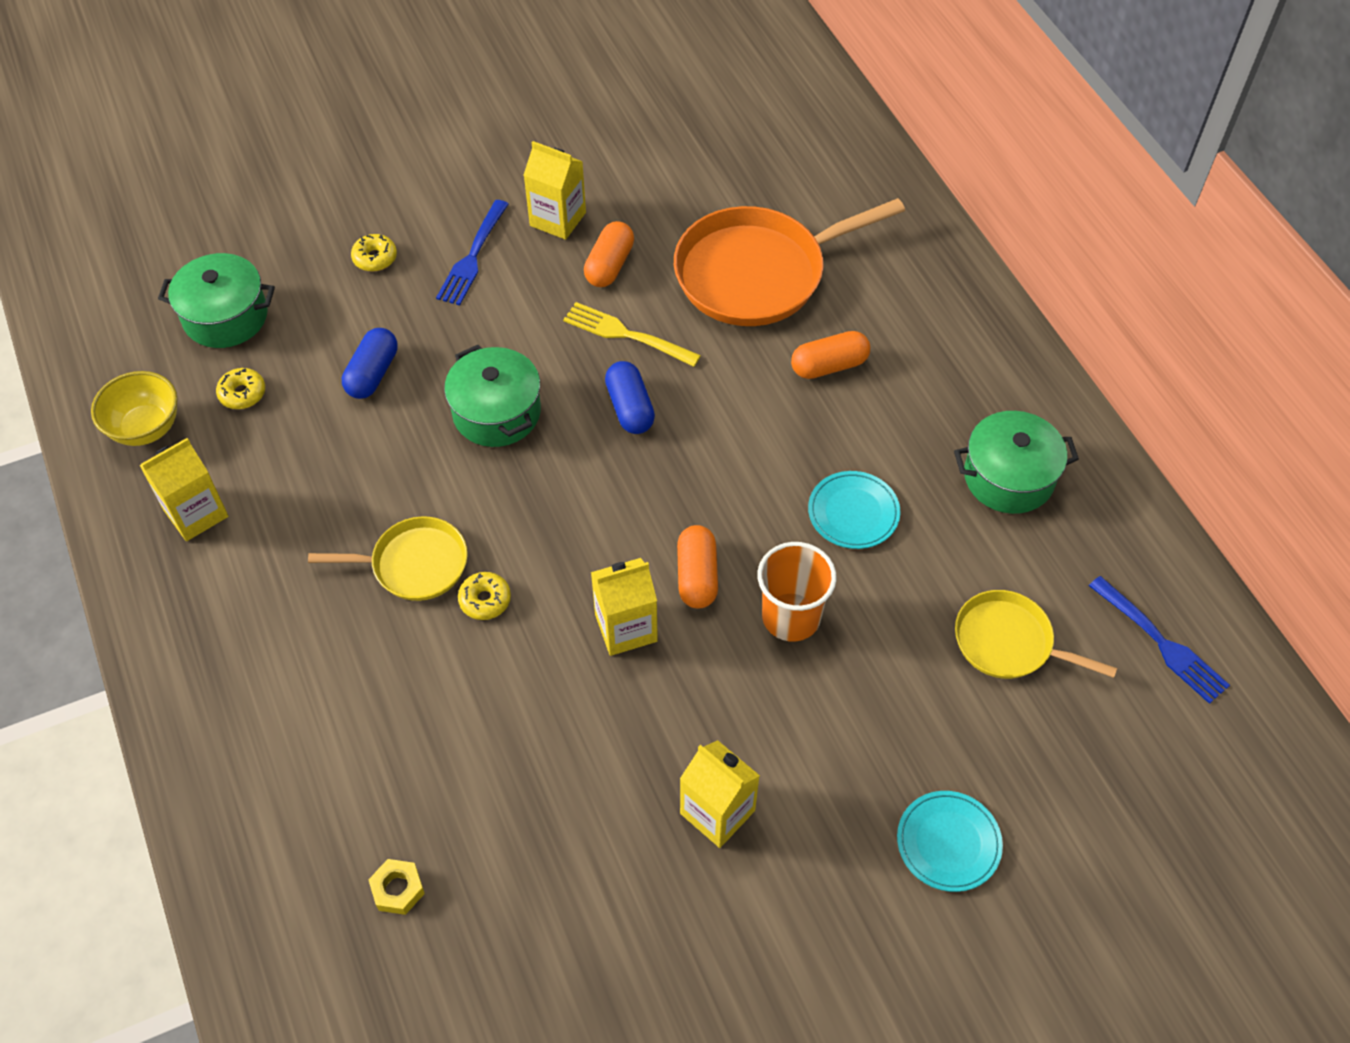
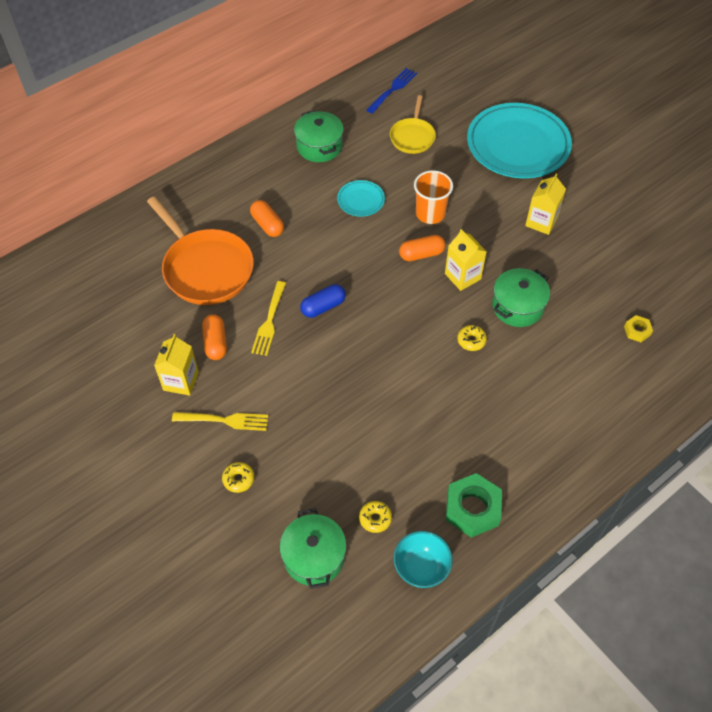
camera: 105 degrees left, 0 degrees up
yellow bowl [91,371,177,446] -> turquoise bowl [394,531,453,588]
yellow carton [139,438,228,541] -> green nut [446,473,502,538]
yellow pan [308,516,468,601] -> none
blue capsule [342,328,398,399] -> none
blue fork [436,200,509,305] -> yellow fork [172,412,268,431]
green pot [444,345,541,447] -> green pot moved to [492,268,550,327]
orange capsule [584,221,634,287] -> orange capsule turned 75 degrees clockwise [202,314,227,360]
turquoise plate [897,791,1003,892] -> turquoise plate [467,103,572,178], size x2.27

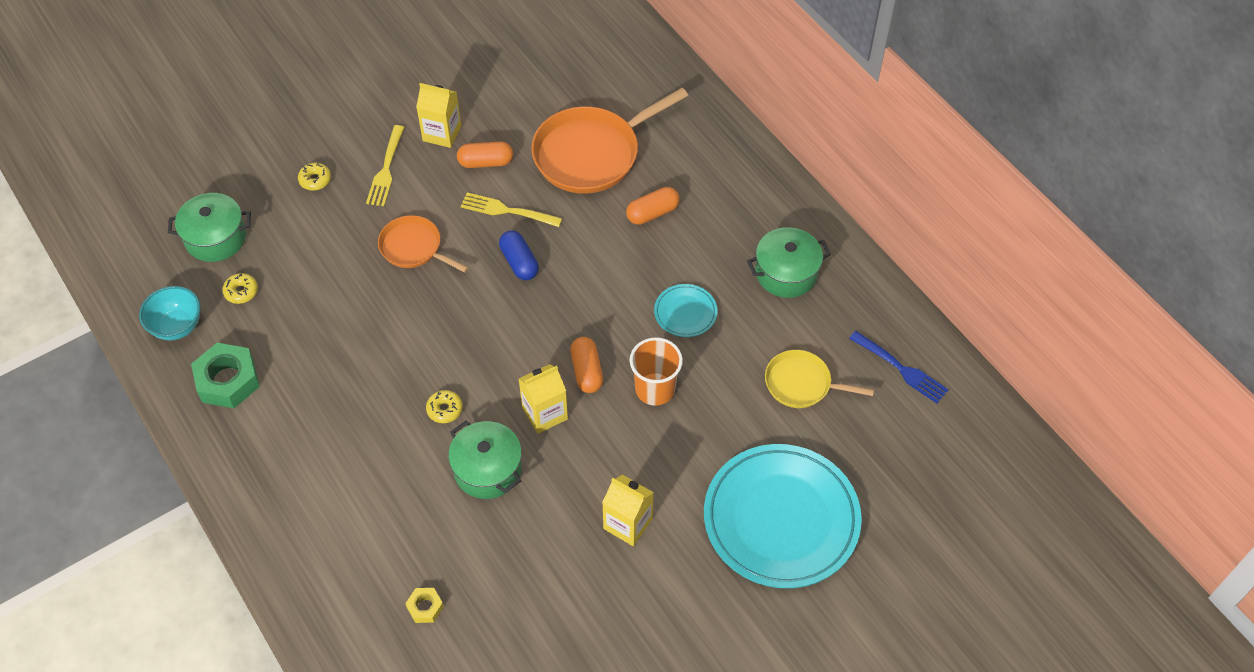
camera: 95 degrees right, 0 degrees up
none -> orange pan [378,215,469,272]

